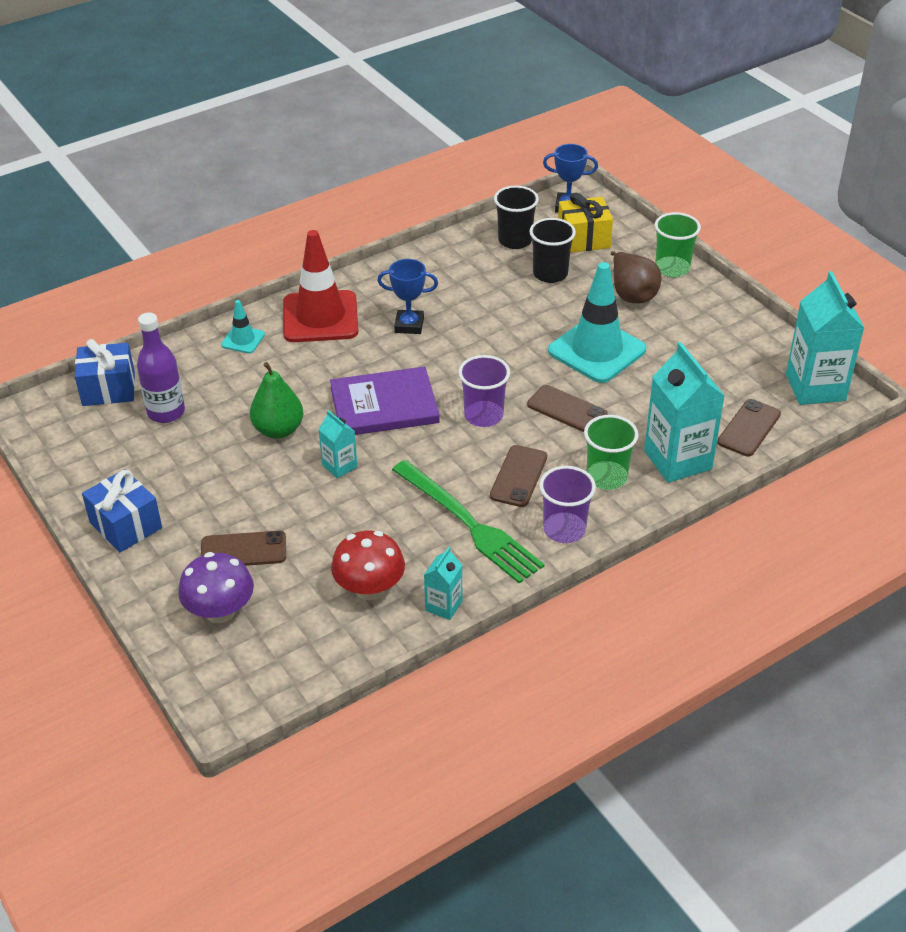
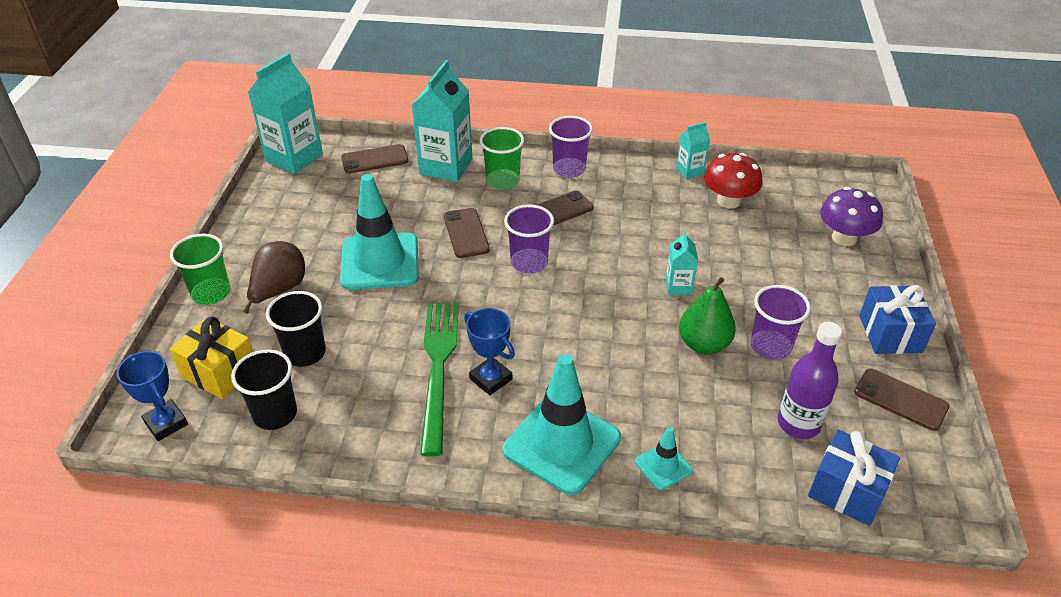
camera: 140 degrees left, 0 degrees up
brown phone [201,531,286,566] -> brown phone moved to [854,368,949,431]
red traffic cone [283,230,359,342] -> turquoise traffic cone [503,354,621,495]
purple book [330,366,440,435] -> none
green fork [392,460,545,584] -> green fork moved to [420,303,459,456]
none -> purple cup [750,285,811,360]

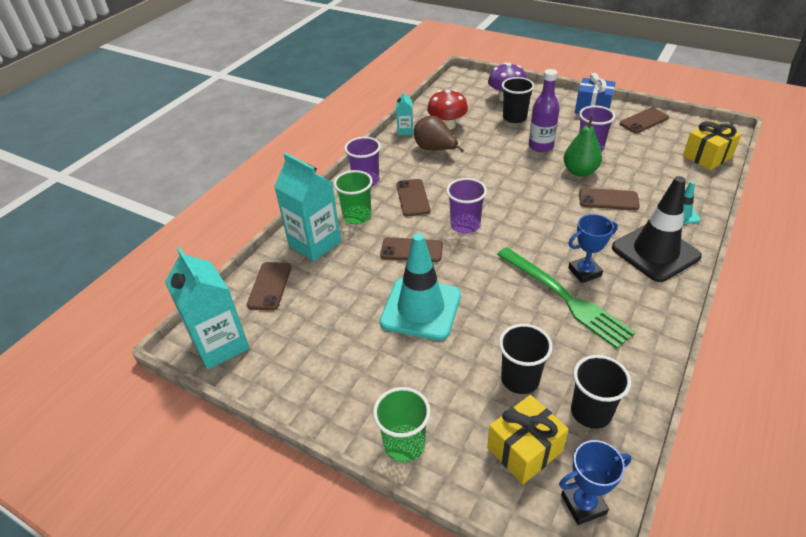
camera: 65 degrees left, 0 degrees up
brown pear [243,241,305,314] -> brown pear moved to [414,116,464,153]
green fork [420,303,459,456] -> green fork turned 150 degrees counterclockwise [497,247,635,349]
turquoise traffic cone [503,354,621,495] -> black traffic cone [612,176,702,282]
turquoise carton [665,231,698,295] -> none
purple bottle [778,322,842,439] -> purple bottle moved to [529,69,560,152]
blue gift [808,430,900,526] -> yellow gift [683,121,742,170]
none -> black cup [502,77,534,123]
none -> brown phone [579,188,640,210]

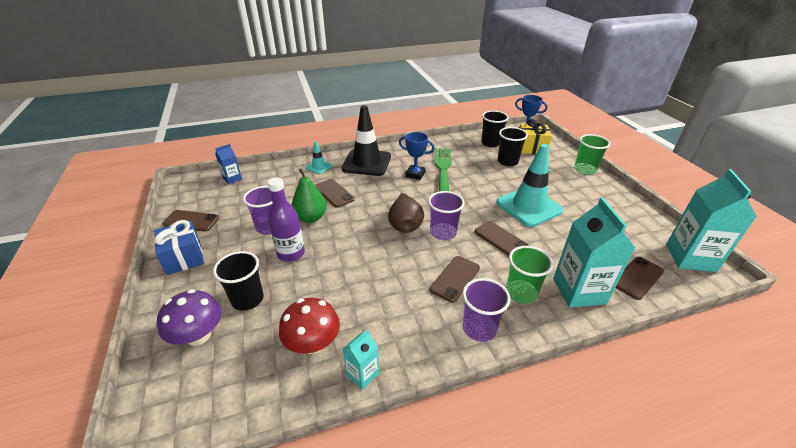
camera: 140 degrees left, 5 degrees down
brown pear [414,116,464,153] -> brown pear moved to [388,193,424,233]
yellow gift [683,121,742,170] -> blue carton [215,144,242,184]

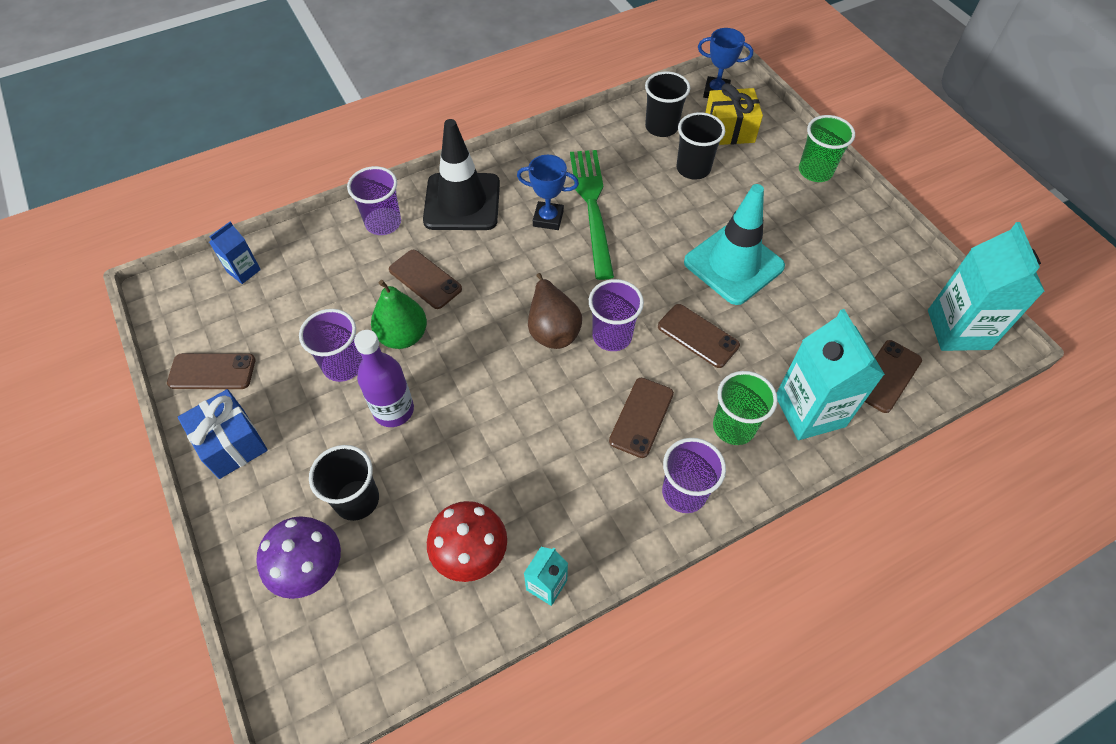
camera: 10 degrees left, 20 degrees up
turquoise traffic cone [305,141,332,174] -> purple cup [347,166,401,235]

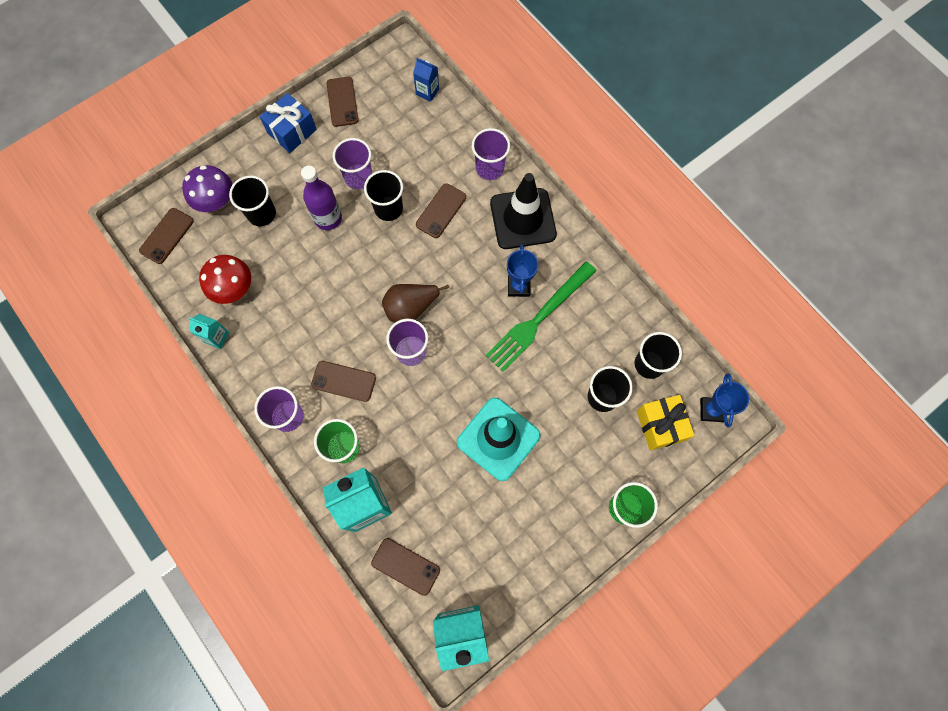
camera: 80 degrees right, 15 degrees up
green pear [371,280,427,349] -> black cup [364,170,403,221]
green fork [570,150,614,280] -> green fork turned 150 degrees clockwise [486,262,596,372]
brown phone [658,304,740,368] -> brown phone moved to [139,208,194,264]

